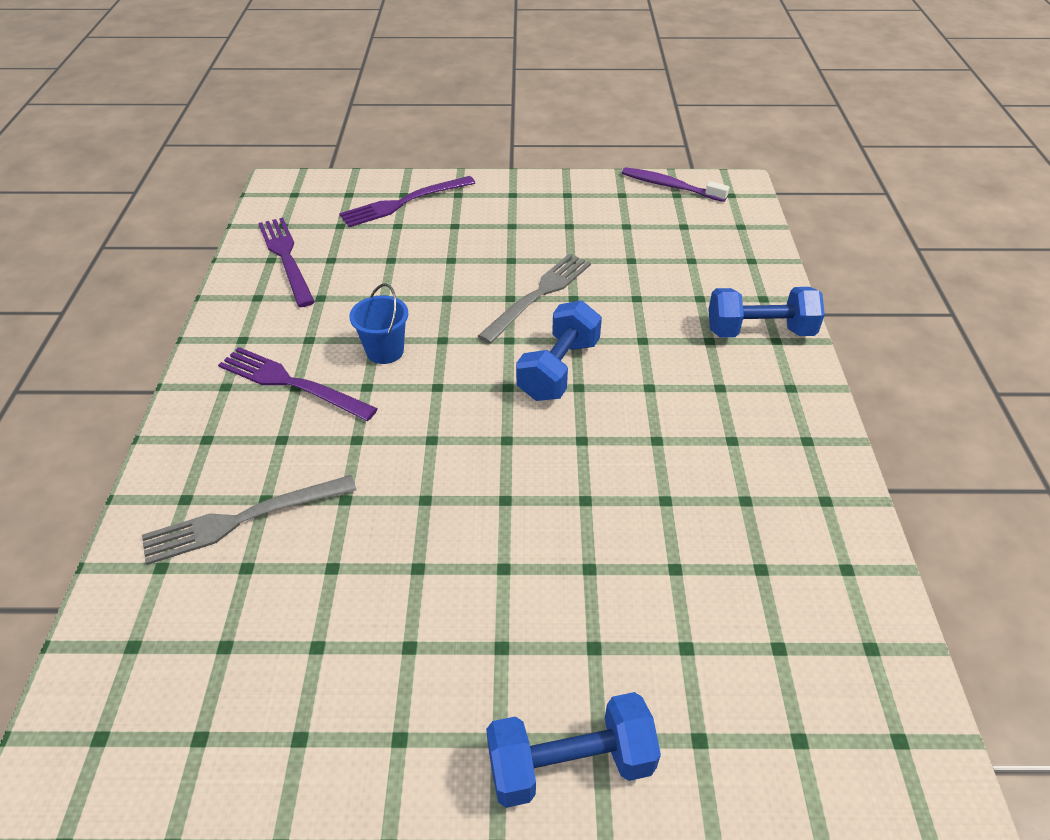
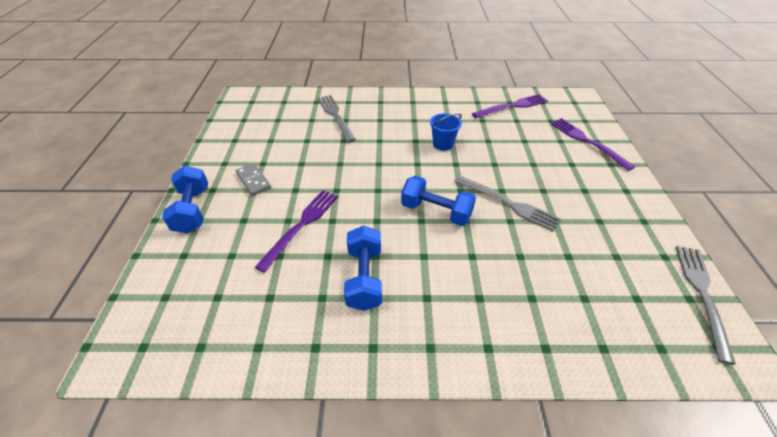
camera: 90 degrees right, 0 degrees up
purple fork [218,347,378,421] -> purple fork moved to [255,190,338,273]
purple toothbrush [622,167,729,202] -> grey fork [676,246,736,365]
blue dumbbell [708,287,825,338] -> blue dumbbell moved to [344,225,382,311]
none -> grey domino [236,163,271,196]

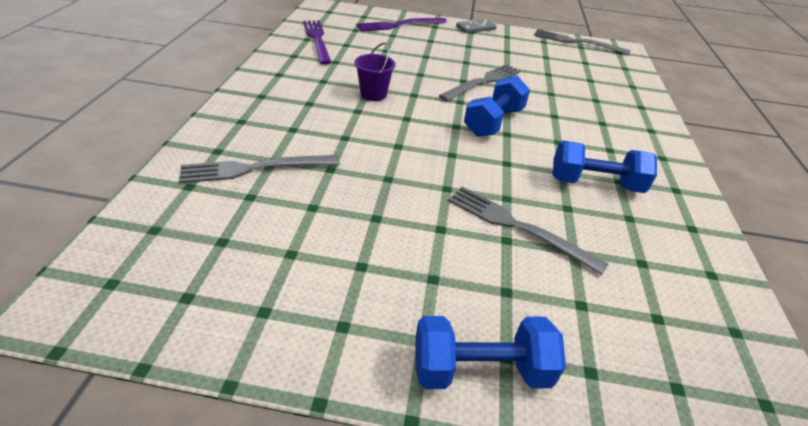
camera: 85 degrees left, 5 degrees down
grey domino [236,163,271,196] -> grey domino moved to [456,19,497,33]
purple fork [255,190,338,273] -> grey fork [448,186,608,275]
blue bucket [430,113,462,151] -> purple bucket [354,42,395,101]

